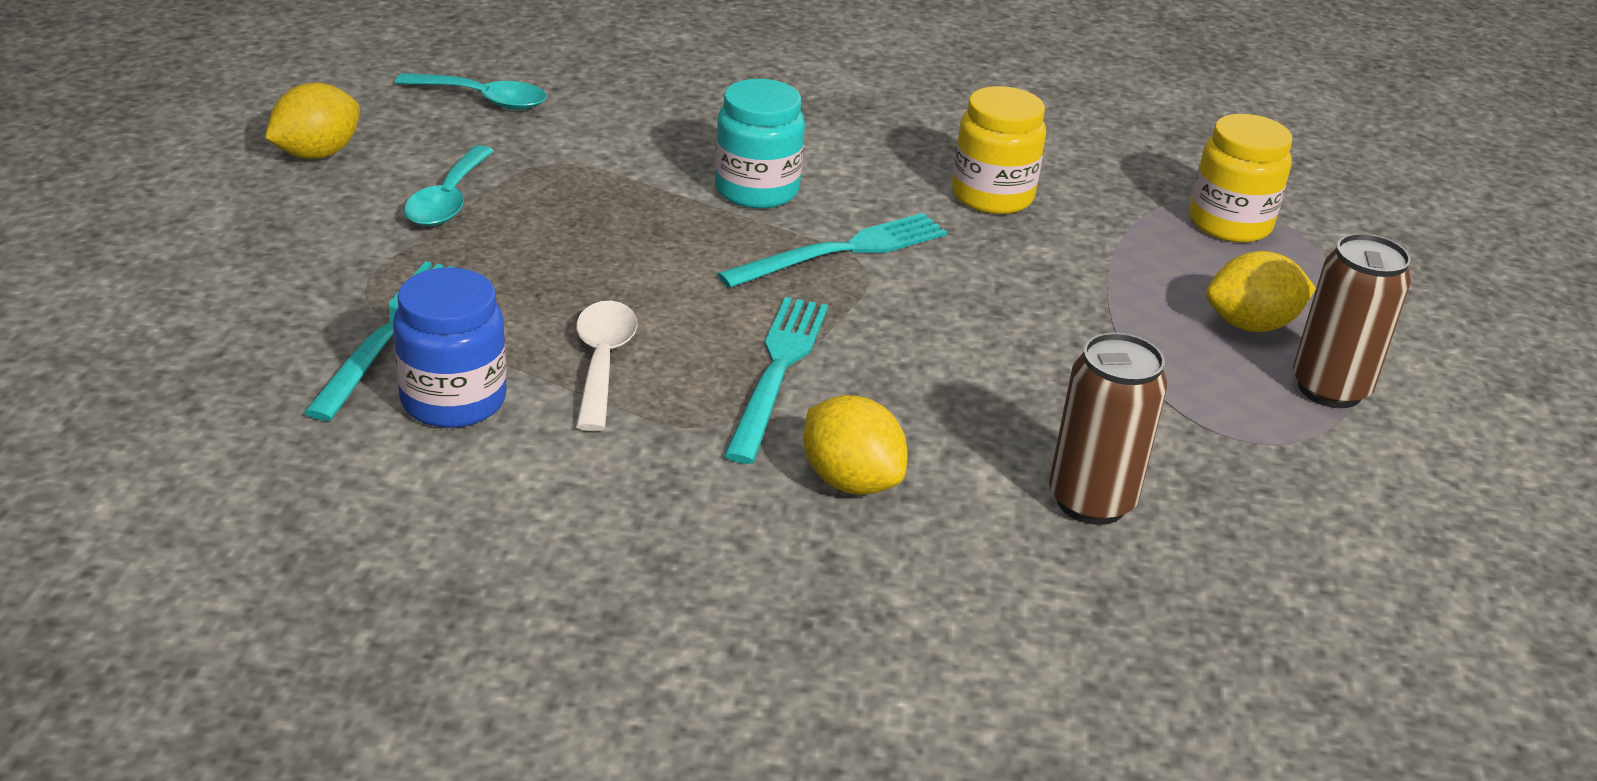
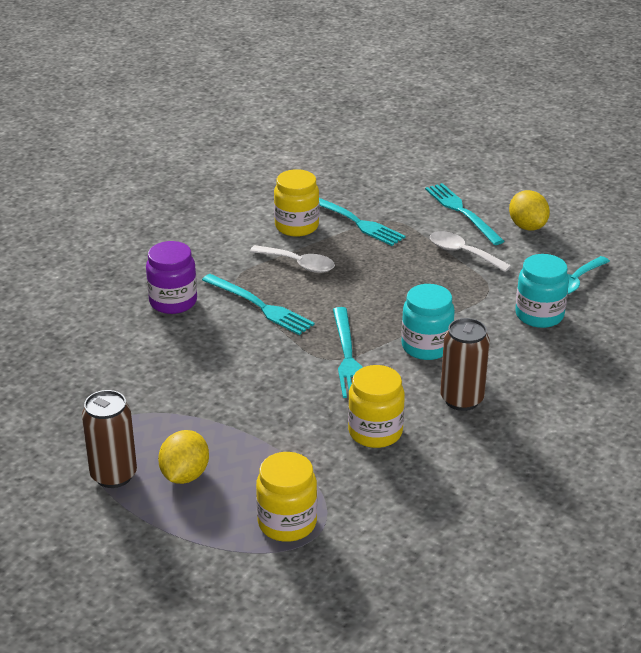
camera: 120 degrees right, 0 degrees up
blue jar [393,268,506,428] -> yellow jar [274,169,319,237]
turquoise spoon [404,145,494,226] -> white spoon [430,231,511,272]
yellow lemon [804,395,907,495] -> purple jar [146,241,197,314]
brown can [1049,333,1167,525] -> brown can moved to [440,318,490,411]
none -> turquoise fork [425,183,505,245]
none -> turquoise jar [515,254,569,328]

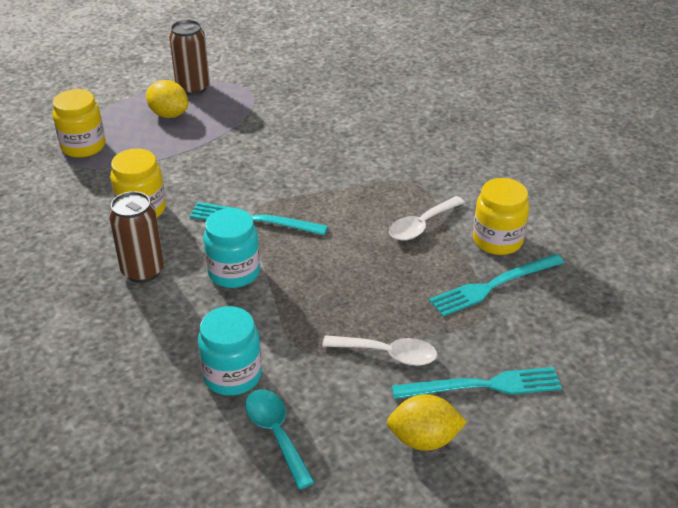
camera: 110 degrees right, 5 degrees up
purple jar [146,241,197,314] -> none
turquoise fork [202,274,315,335] -> none
white spoon [430,231,511,272] -> white spoon turned 45 degrees clockwise [322,335,437,366]

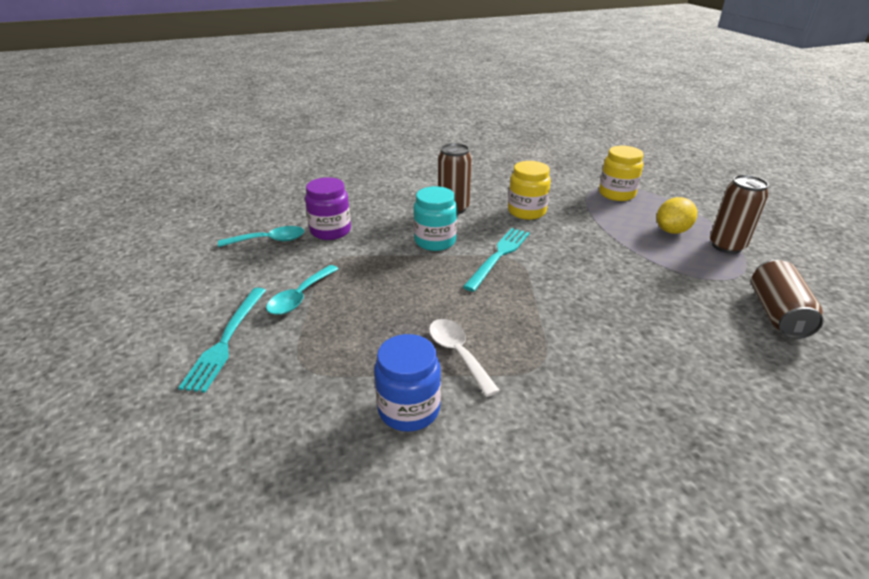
camera: 105 degrees right, 5 degrees down
turquoise jar [198,306,262,396] -> purple jar [305,177,351,240]
white spoon [322,335,437,366] -> turquoise spoon [266,265,338,315]
yellow lemon [387,394,467,451] -> none
turquoise fork [429,254,564,316] -> none
yellow jar [473,178,529,255] -> blue jar [374,334,441,432]
none -> brown can [751,260,824,339]

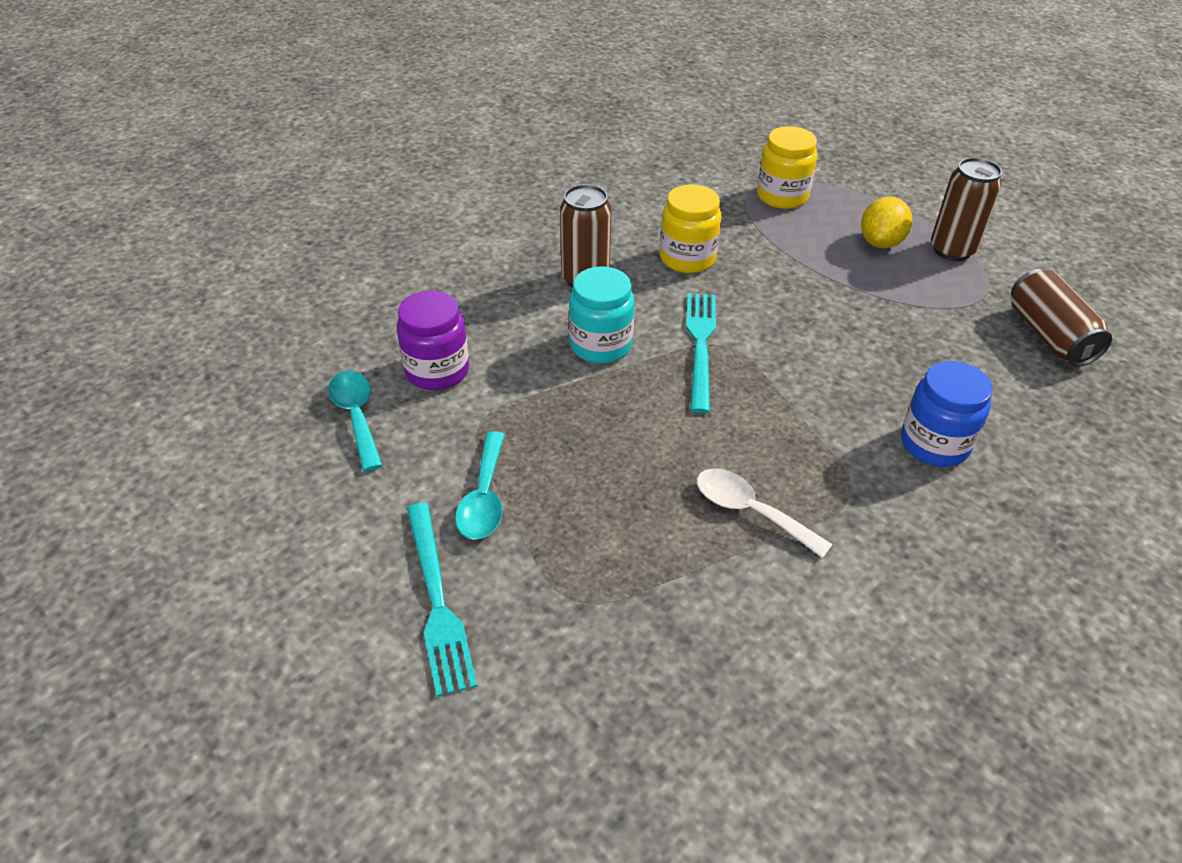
camera: 25 degrees left, 10 degrees up
turquoise spoon [218,226,304,247] -> turquoise spoon turned 75 degrees counterclockwise [328,370,383,471]
blue jar [374,334,441,432] -> blue jar moved to [901,361,993,467]

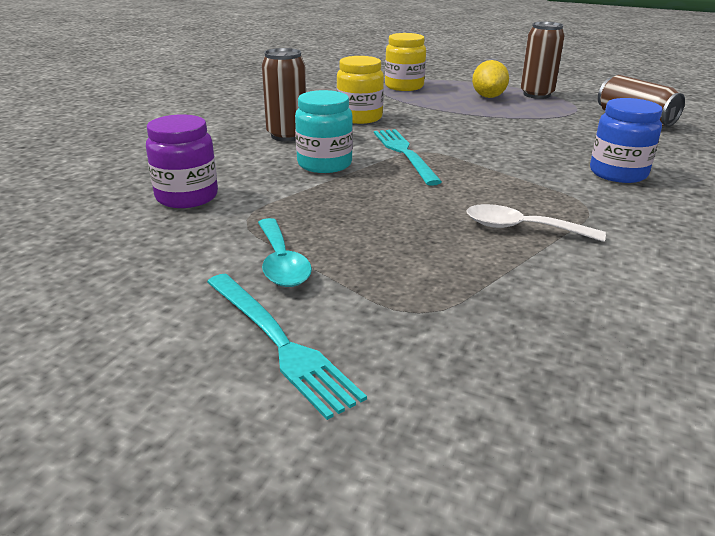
camera: 20 degrees left, 15 degrees down
turquoise spoon [328,370,383,471] -> none

